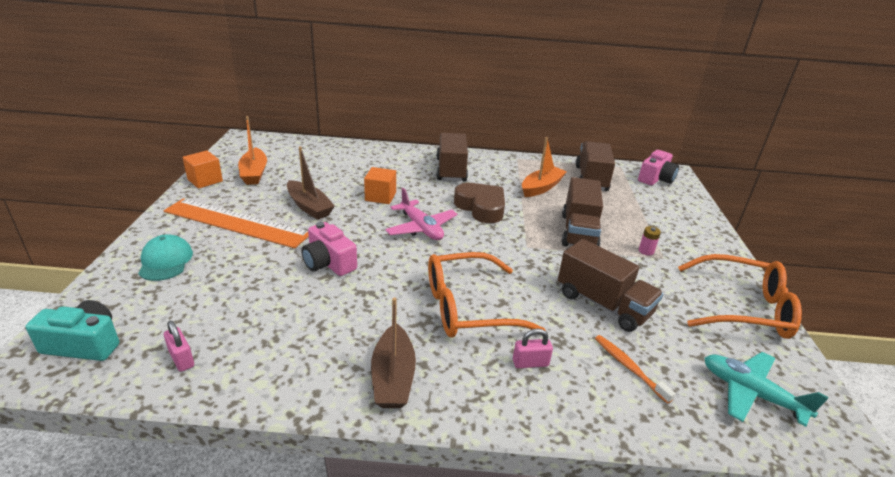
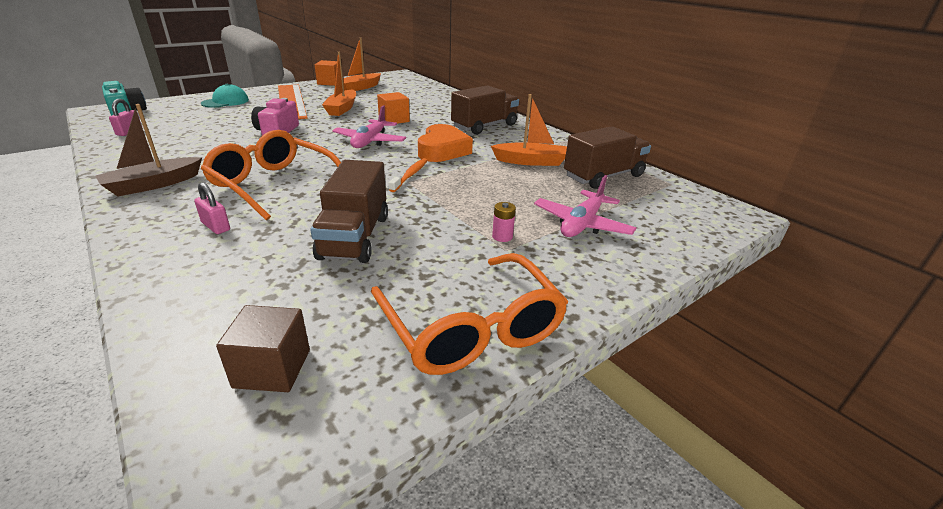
camera: 50 degrees right, 0 degrees up
brown boat [287,146,335,220] -> orange boat [322,52,356,116]
brown heart [454,183,505,223] -> orange heart [418,124,473,162]
brown truck [562,177,603,247] -> none
orange toothbrush [595,335,676,404] -> orange toothbrush moved to [389,158,428,192]
pink camera [638,150,679,186] -> none
turquoise plane [704,352,828,427] -> brown cube [216,305,310,392]
none -> pink plane [534,175,637,237]

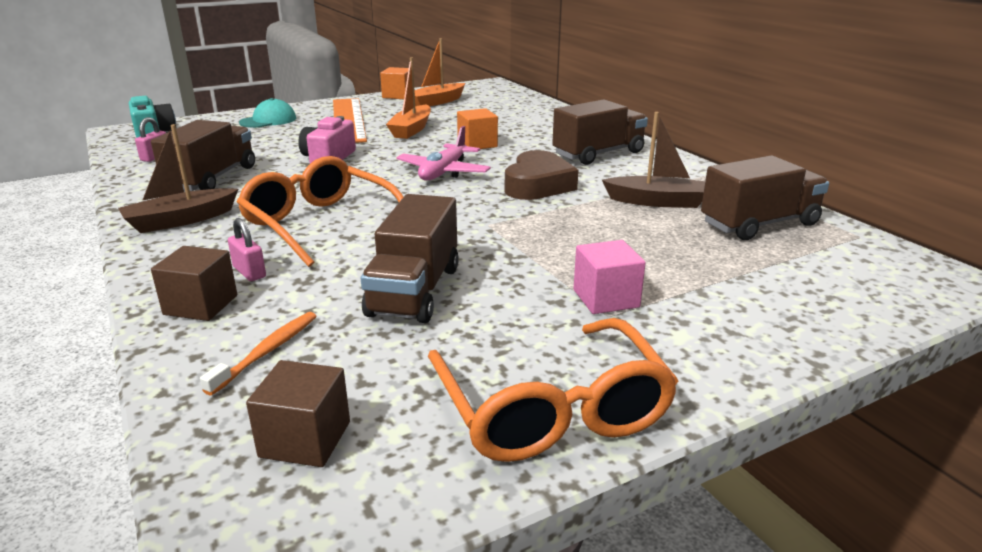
camera: 10 degrees right, 5 degrees down
orange toothbrush [389,158,428,192] -> orange toothbrush moved to [200,312,316,396]
orange heart [418,124,473,162] -> brown heart [505,150,578,200]
orange boat [491,94,567,166] -> brown boat [602,112,705,208]
pink battery [492,202,516,242] -> pink cube [573,240,646,314]
pink plane [534,175,637,237] -> none
none -> brown truck [151,120,255,191]
none -> brown cube [151,246,237,321]

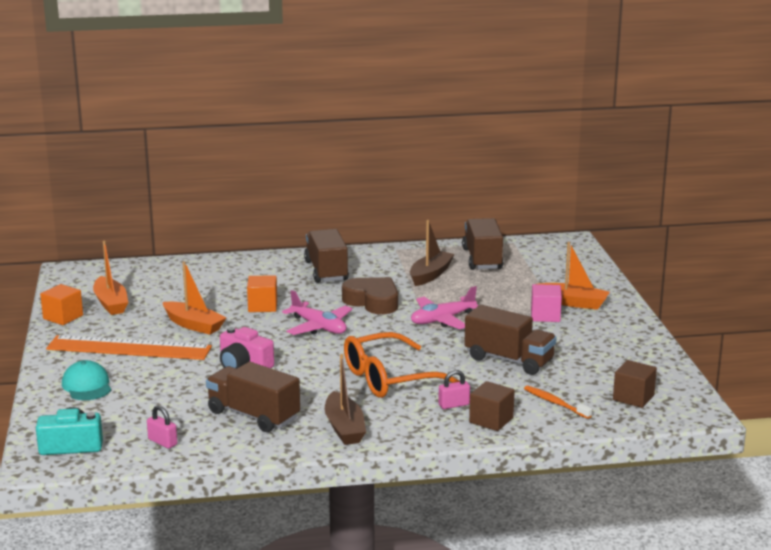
camera: 70 degrees left, 5 degrees down
orange glasses [428,318,678,462] -> none
none -> pink plane [411,286,479,329]
none -> orange boat [539,242,610,310]

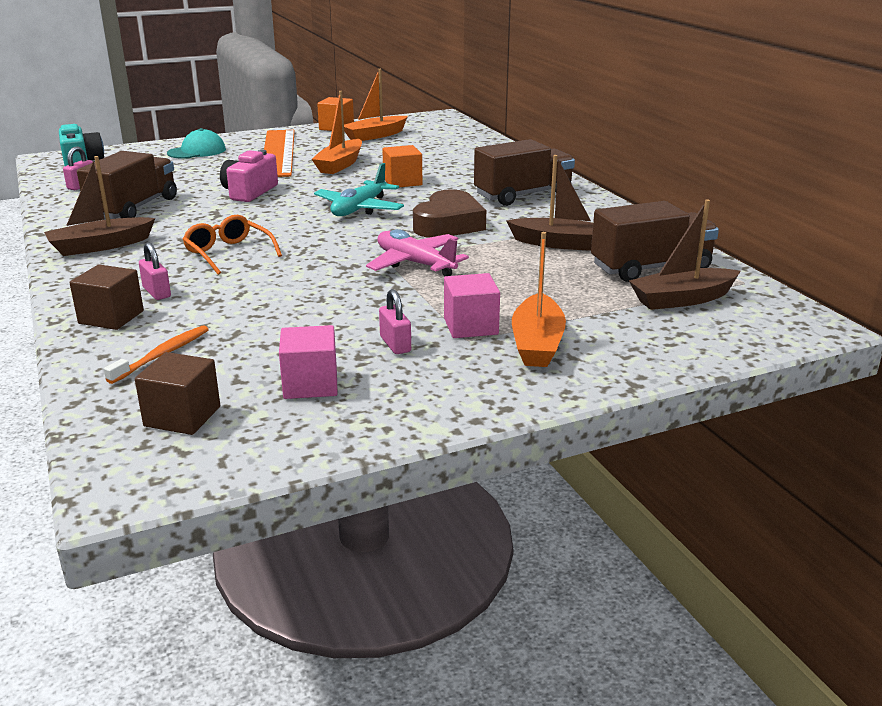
camera: 75 degrees right, 5 degrees up
pink plane [282,290,352,335] -> turquoise plane [314,163,404,216]
orange glasses [344,332,460,398] -> orange glasses [183,215,282,275], size x0.60
brown truck [464,305,557,375] -> none
none -> pink cube [279,325,338,399]
none -> pink padlock [379,289,411,354]
none -> brown boat [629,199,741,310]

